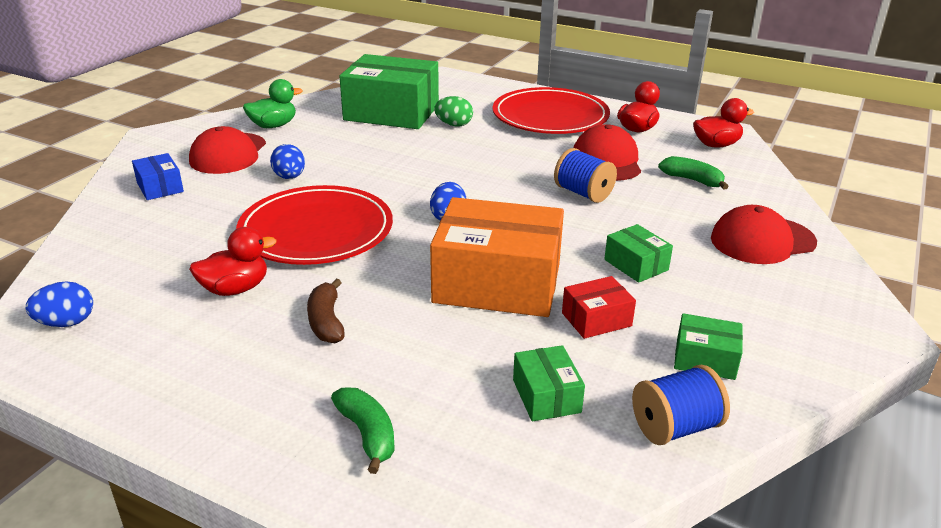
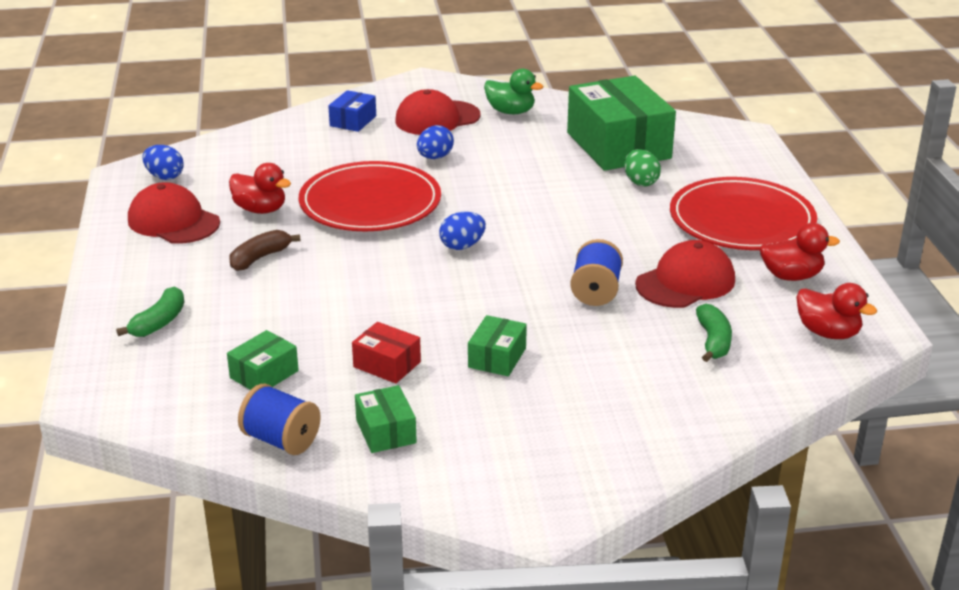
camera: 55 degrees right, 0 degrees up
orange box [430,197,564,317] -> none
red cap [711,205,817,264] -> red cap moved to [128,182,220,244]

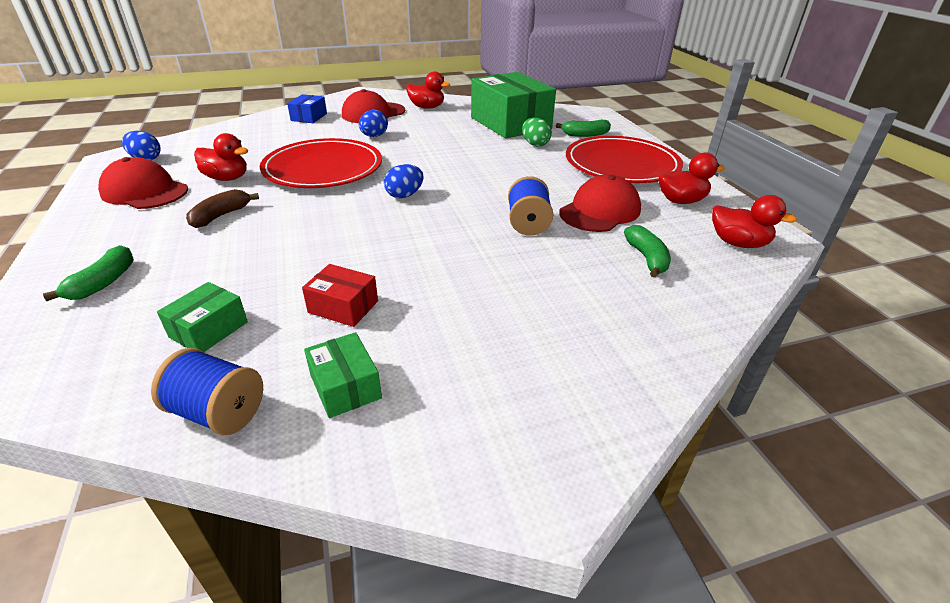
camera: 10 degrees left, 5 degrees up
green box [468,315,527,376] -> none
green duck [484,69,543,114] -> red duck [406,71,450,109]
none -> green banana [556,120,611,137]

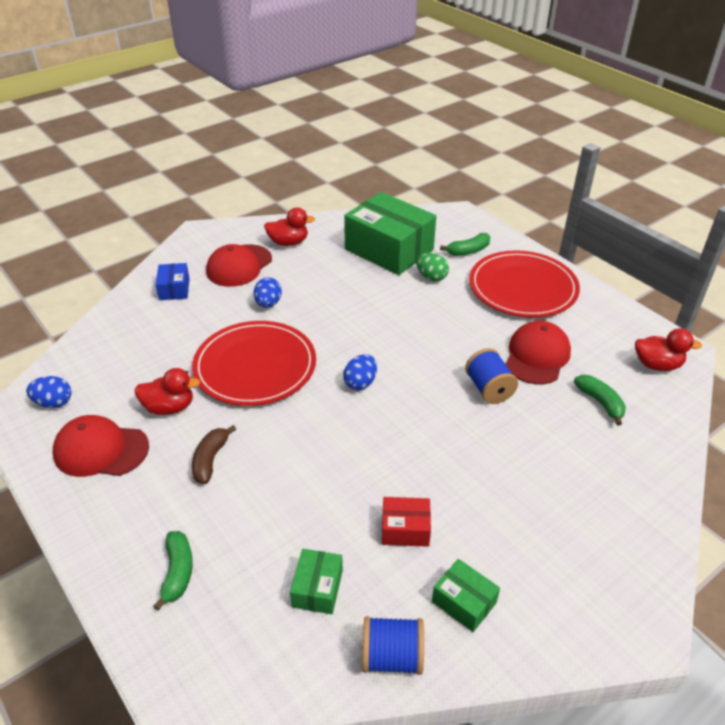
camera: 20 degrees left, 5 degrees up
red duck [659,152,725,204] -> none

